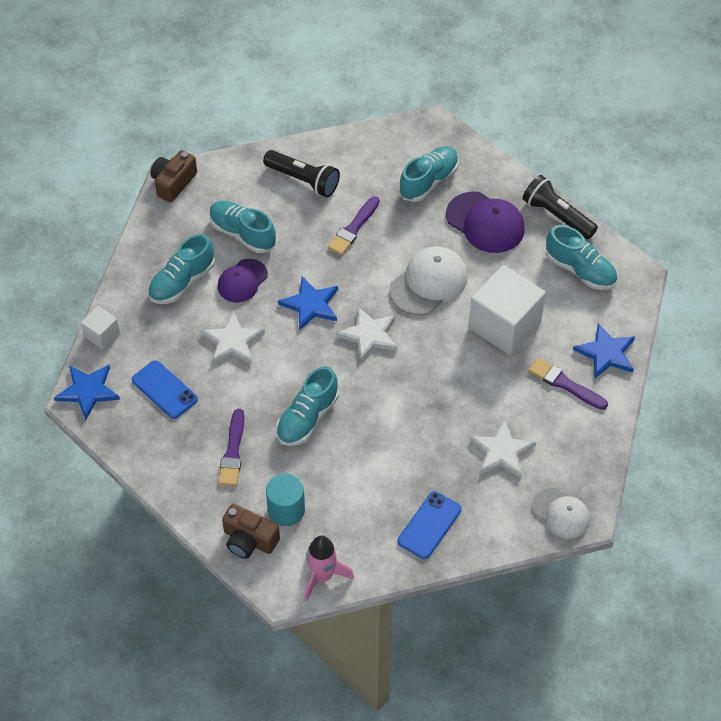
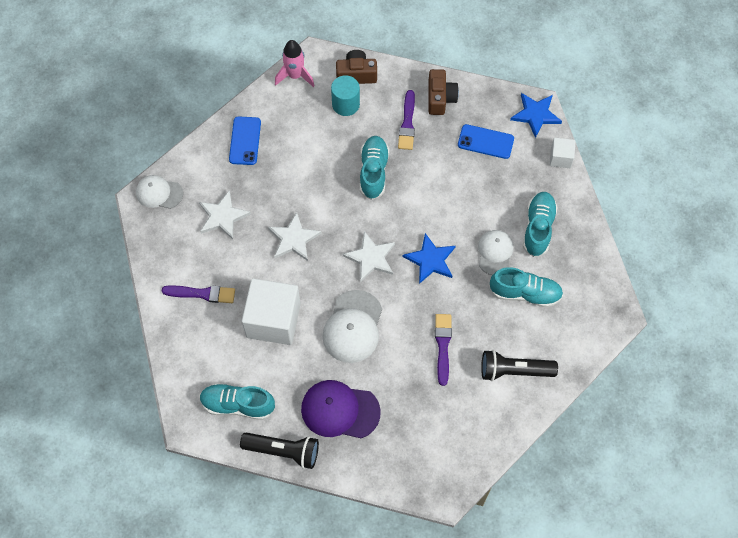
camera: 150 degrees right, 10 degrees up
brown camera [150,150,197,203] -> brown camera moved to [428,69,459,115]
white star [201,311,265,365] -> white star moved to [268,212,322,261]
purple cap [218,259,268,302] -> white cap [478,230,513,275]
purple brush [218,409,245,486] -> purple brush turned 150 degrees counterclockwise [398,90,415,150]
turquoise shoe [399,146,459,202] -> none
blue star [573,323,635,378] -> none

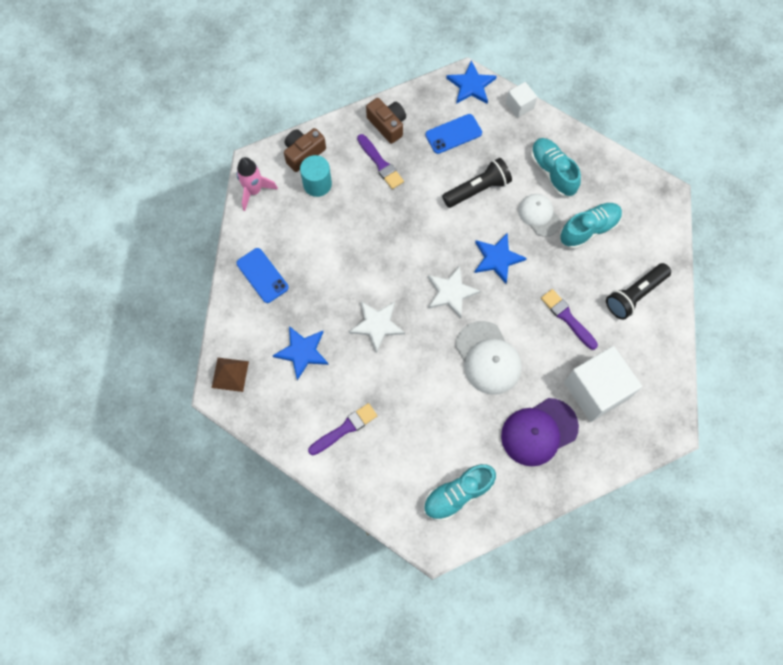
camera: 40 degrees left, 5 degrees up
white cap [136,175,183,209] -> brown pyramid [212,358,249,392]
white star [199,190,251,239] -> blue star [273,326,329,380]
black flashlight [240,433,319,469] -> black flashlight moved to [442,158,512,208]
white cube [242,278,301,345] -> white cube moved to [564,346,642,422]
turquoise shoe [360,136,389,200] -> none

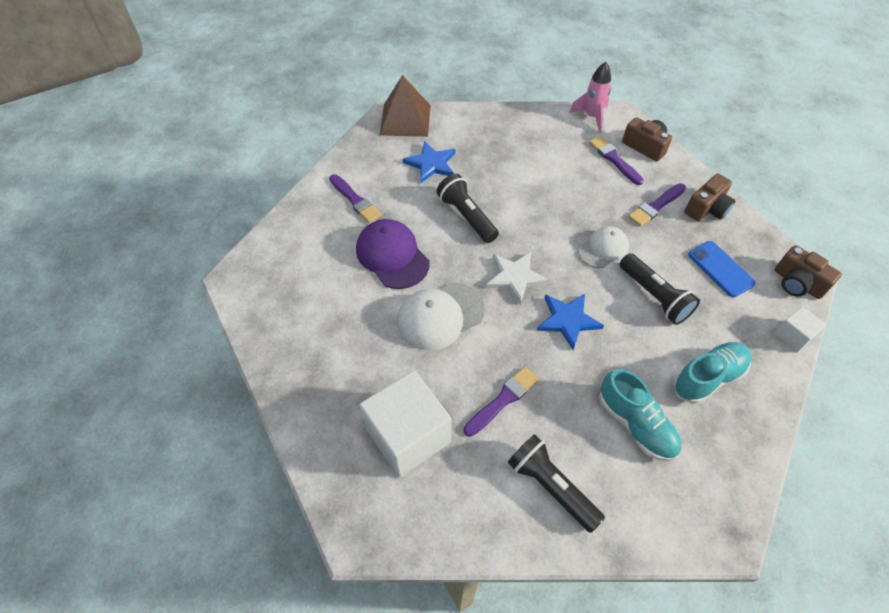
camera: 85 degrees right, 15 degrees down
brown pyramid [212,358,249,392] -> brown pyramid [380,75,431,137], size x1.64
blue phone [236,248,289,303] -> none
turquoise cylinder [300,155,332,197] -> purple brush [589,136,644,185]
white star [349,301,405,353] -> black flashlight [436,174,499,243]
turquoise shoe [423,464,496,521] -> none
blue star [446,60,497,104] -> brown camera [775,245,842,299]
purple cap [501,398,579,466] -> purple cap moved to [356,219,430,289]
white cap [518,194,561,237] -> white cap moved to [578,226,629,268]

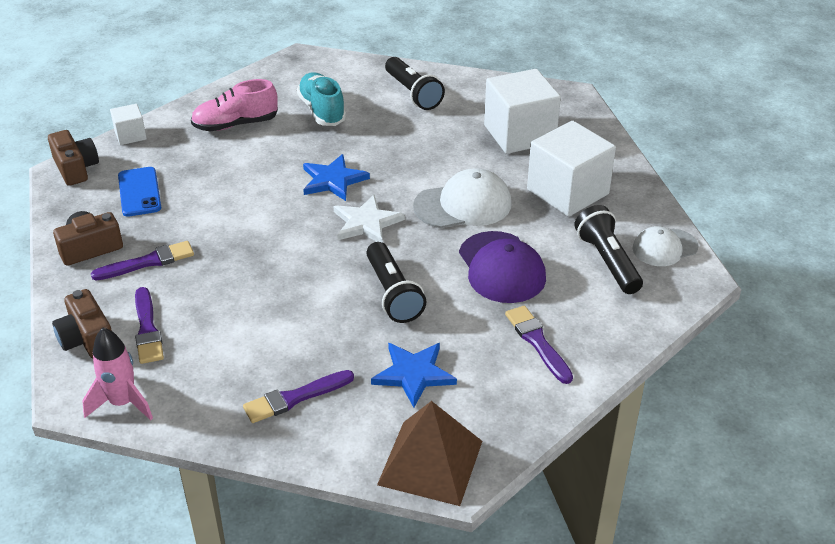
camera: 165 degrees left, 15 degrees down
purple brush [464,367,539,437] -> purple brush moved to [243,370,354,423]
white cap [578,226,629,268] -> white cap moved to [633,226,699,266]
black flashlight [620,253,700,325] -> black flashlight moved to [574,205,643,294]
turquoise shoe [673,342,752,404] -> pink shoe [191,79,278,131]
none -> white cube [527,121,616,217]

